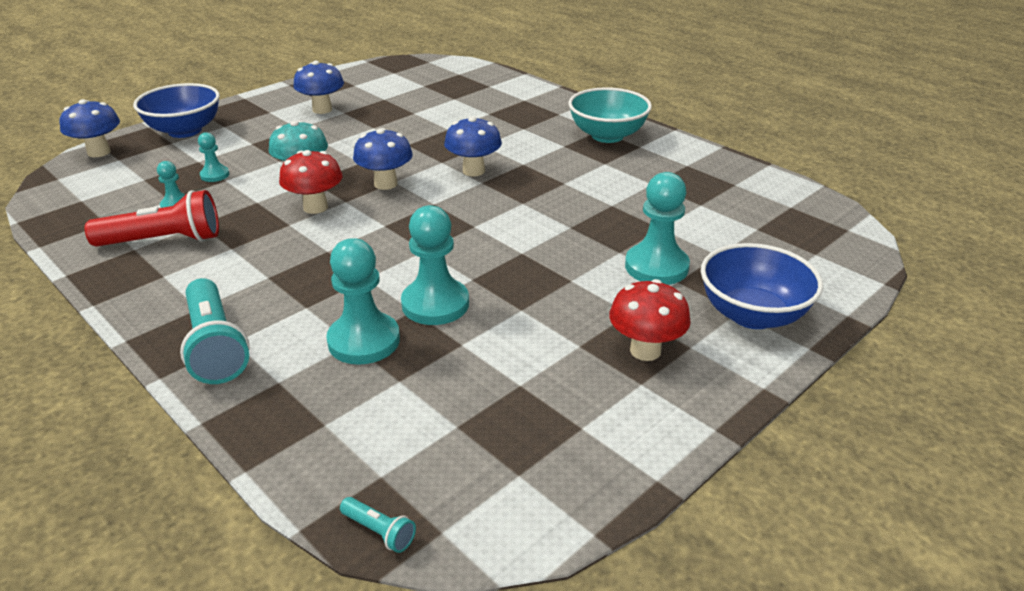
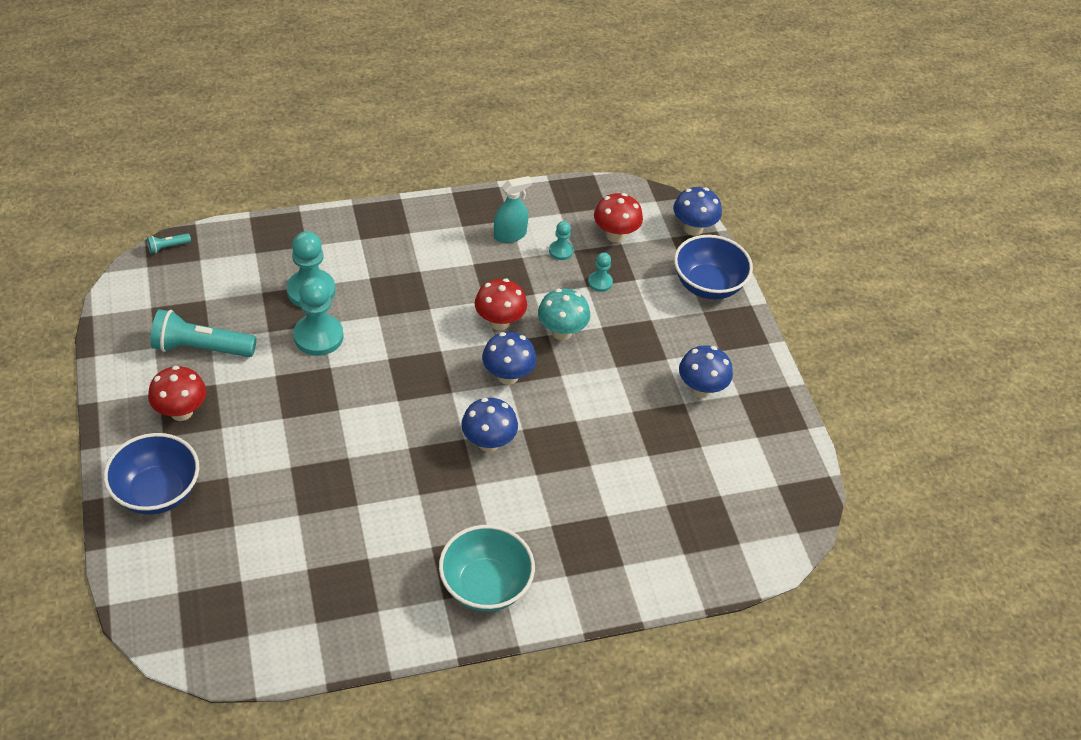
camera: 115 degrees right, 15 degrees up
red flashlight [85,190,219,246] -> turquoise spray bottle [494,176,532,243]
turquoise flashlight [180,278,249,384] -> turquoise flashlight moved to [150,309,256,357]
turquoise pawn [625,172,690,285] -> none
none -> red mushroom [594,193,643,243]

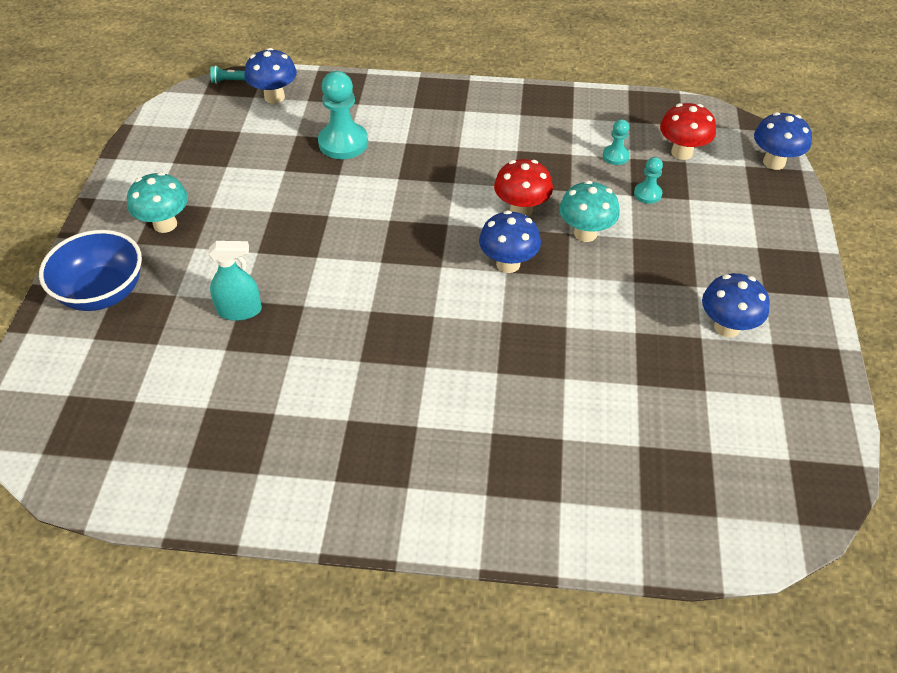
camera: 25 degrees right, 0 degrees up
red mushroom [148,366,207,421] -> turquoise mushroom [127,172,188,233]
turquoise flashlight [150,309,256,357] -> none
turquoise pawn [293,277,343,356] -> none
turquoise bowl [439,525,535,612] -> none
blue mushroom [461,398,518,452] -> blue mushroom moved to [244,48,297,104]
turquoise spray bottle [494,176,532,243] -> turquoise spray bottle moved to [208,241,262,321]
blue bowl [674,235,753,299] -> none

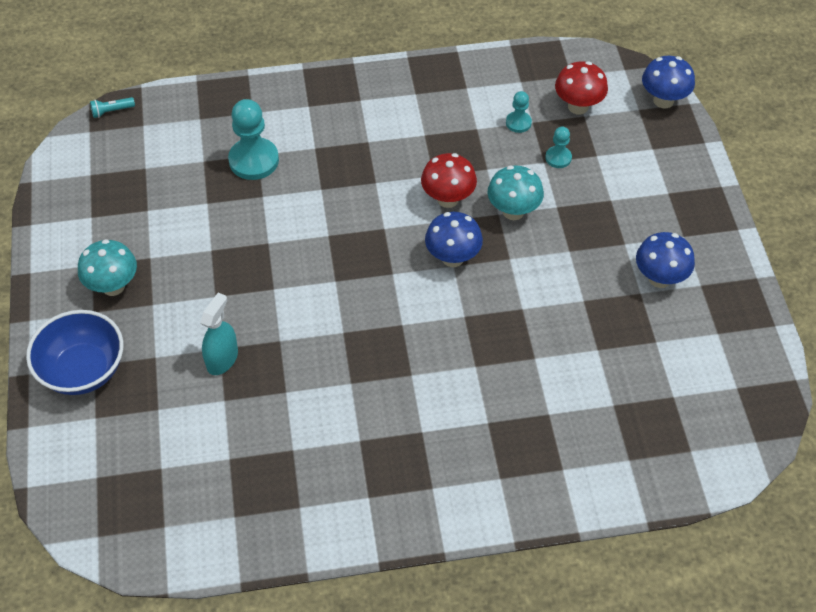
camera: 15 degrees left, 5 degrees up
turquoise spray bottle [208,241,262,321] -> turquoise spray bottle turned 45 degrees counterclockwise [200,293,238,375]
blue mushroom [244,48,297,104] -> none

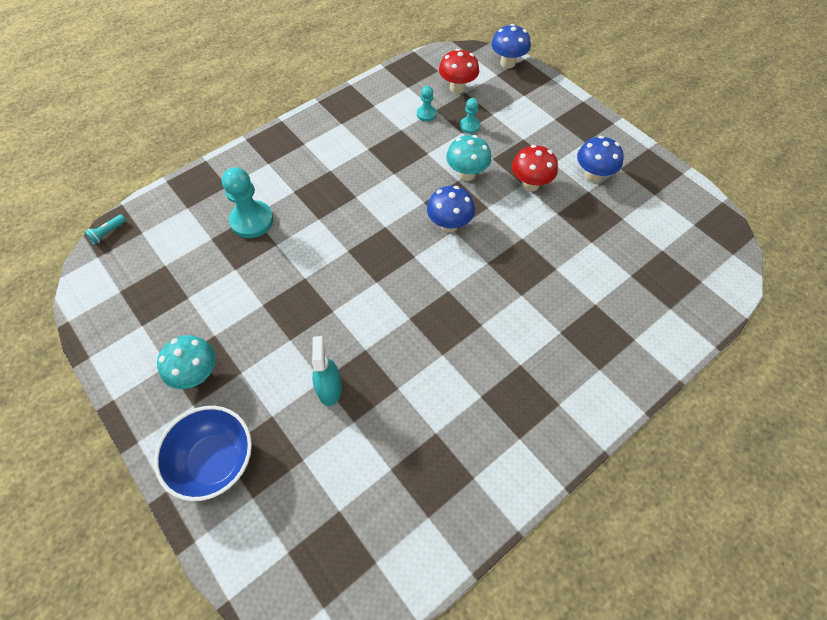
camera: 30 degrees left, 5 degrees up
red mushroom [421,153,477,208] -> red mushroom moved to [512,145,558,192]

